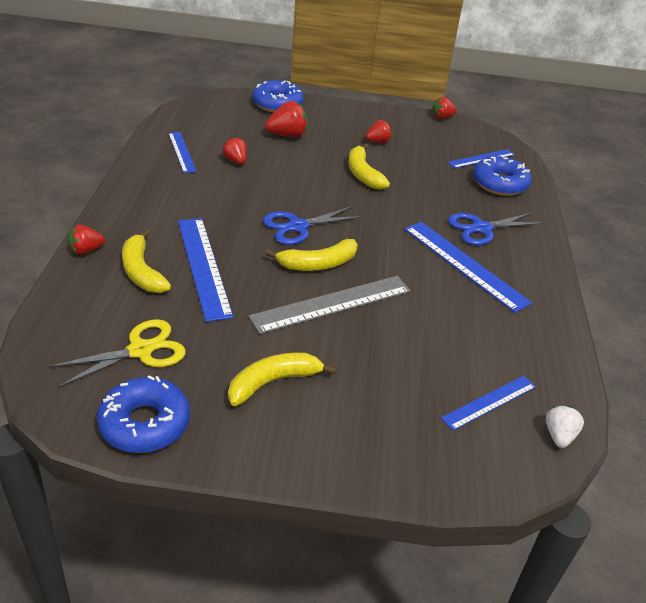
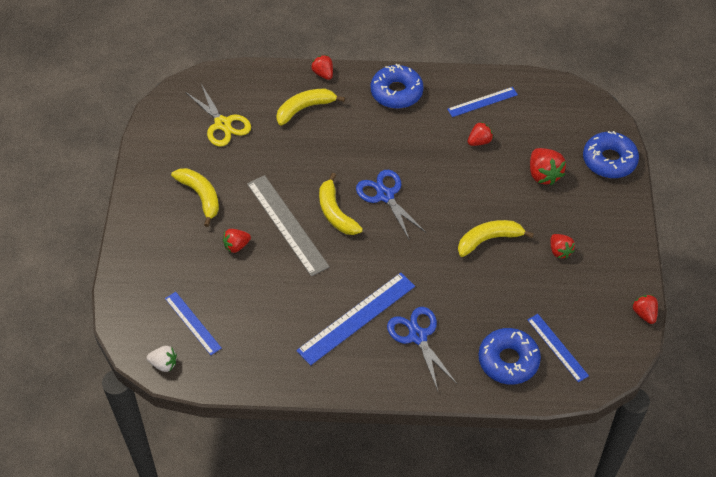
camera: 90 degrees right, 15 degrees up
blue donut [97,375,190,453] -> blue donut moved to [371,64,423,109]
blue ruler [178,218,234,322] -> none
none -> red strawberry [223,229,251,253]

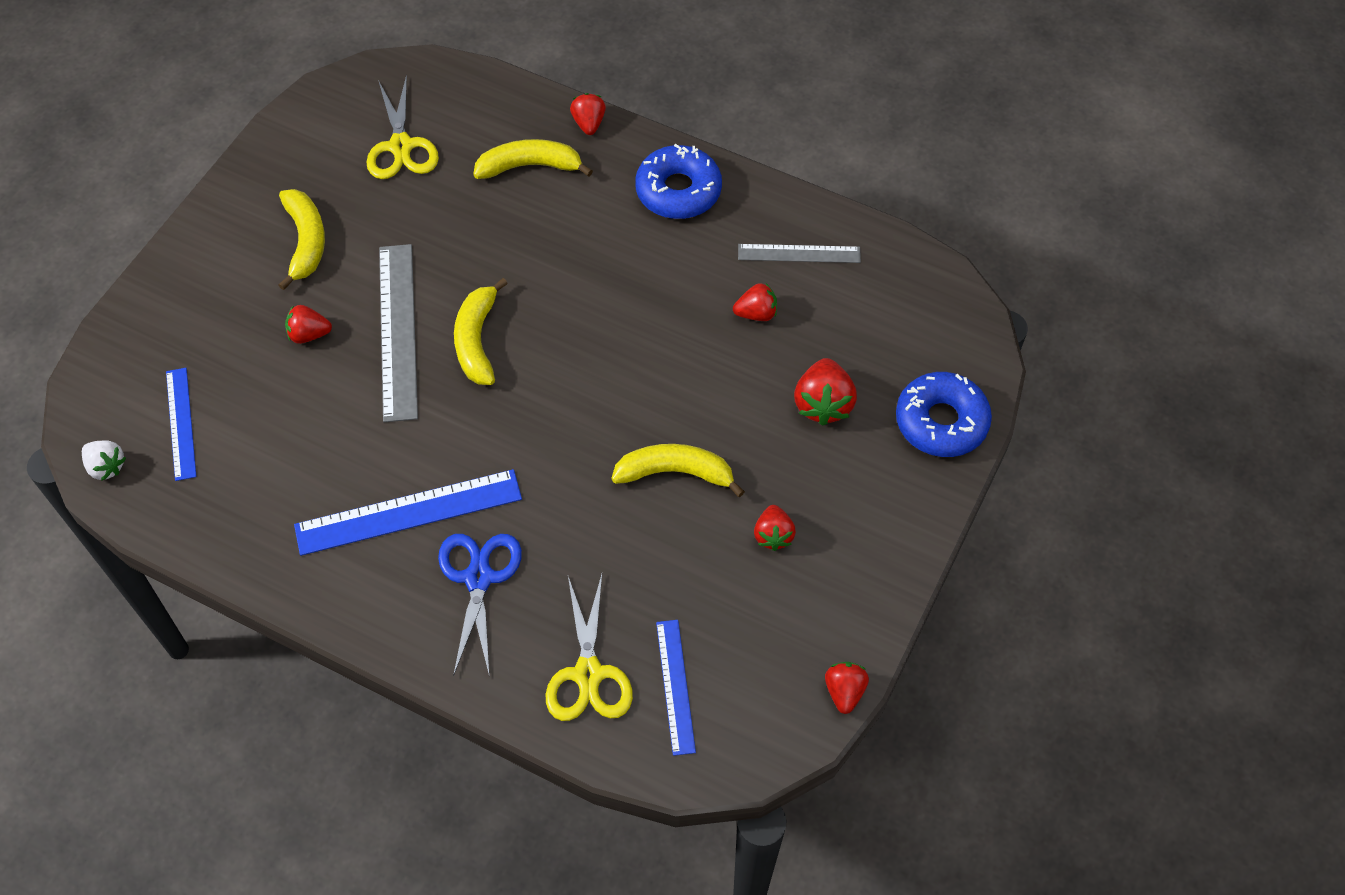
camera: 25 degrees right, 5 degrees up
blue scissors [356,170,427,241] -> none
blue ruler [447,87,518,117] -> grey ruler [738,244,861,263]
blue donut [478,328,541,384] -> yellow scissors [545,574,633,721]

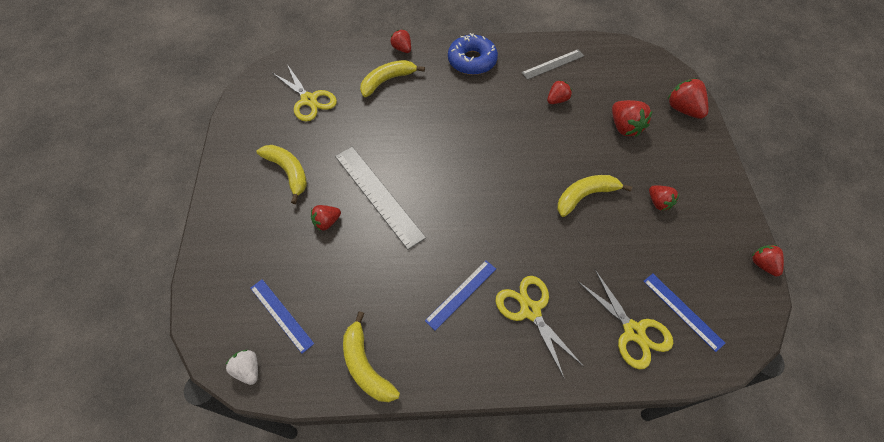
camera: 30 degrees left, 0 degrees up
white strawberry [82,440,126,481] -> white strawberry turned 135 degrees counterclockwise [225,350,258,385]
blue ruler [294,469,522,556] -> blue ruler [425,260,496,331], size x0.60
blue scissors [438,534,522,677] -> yellow scissors [495,276,584,379]
yellow banana [454,278,508,385] -> yellow banana moved to [343,311,400,402]
blue donut [896,372,992,457] -> red strawberry [668,78,708,119]

